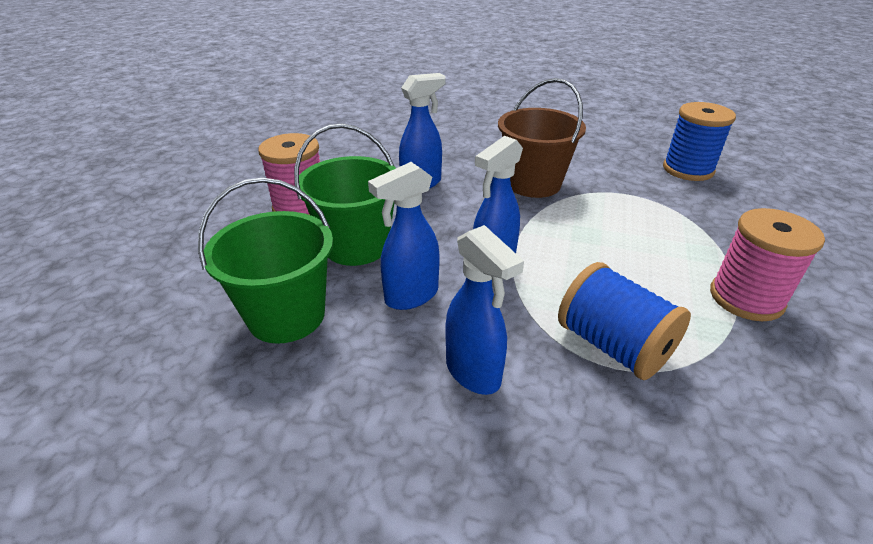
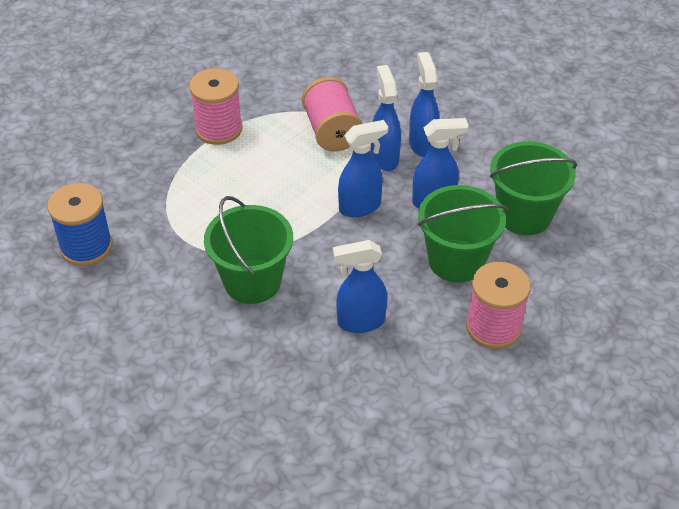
camera: 155 degrees left, 10 degrees up
brown bucket [498,78,586,198] -> green bucket [204,196,293,304]
blue spool [558,262,691,380] -> pink spool [302,77,362,151]
none -> blue spray bottle [371,65,401,171]

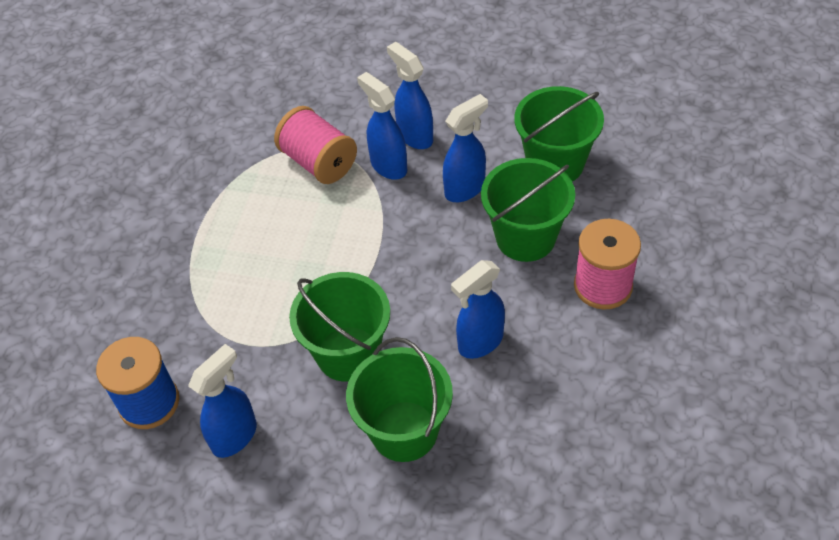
camera: 25 degrees left, 5 degrees up
pink spool [189,68,243,145] -> none
blue spray bottle [338,120,388,217] -> blue spray bottle moved to [188,344,257,458]
none -> green bucket [346,337,453,462]

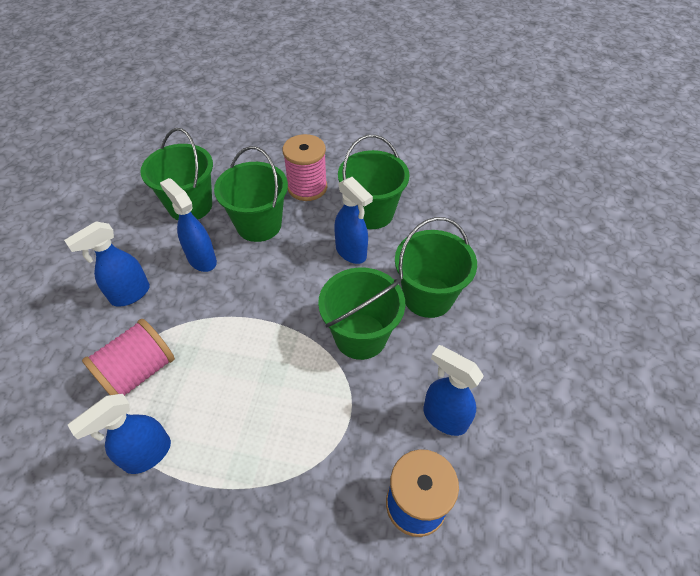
camera: 95 degrees left, 0 degrees up
blue spray bottle [357,72,407,180] -> blue spray bottle moved to [68,394,171,474]
none -> green bucket [338,135,410,229]

